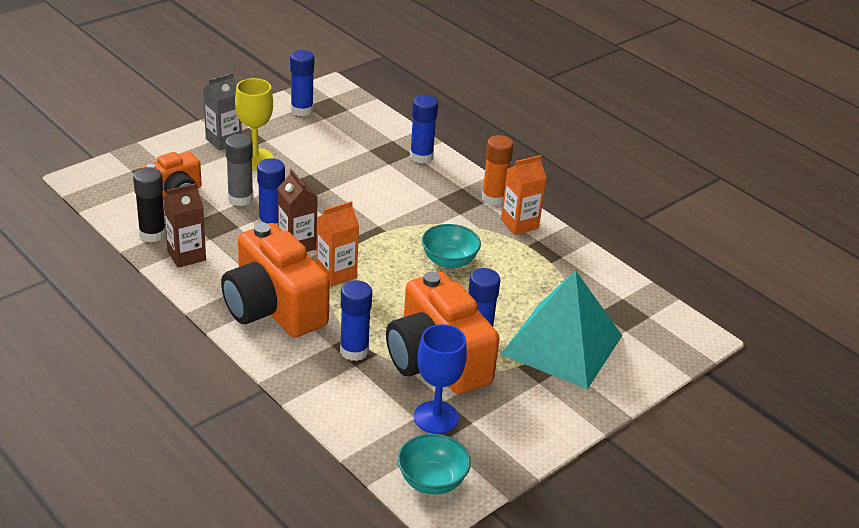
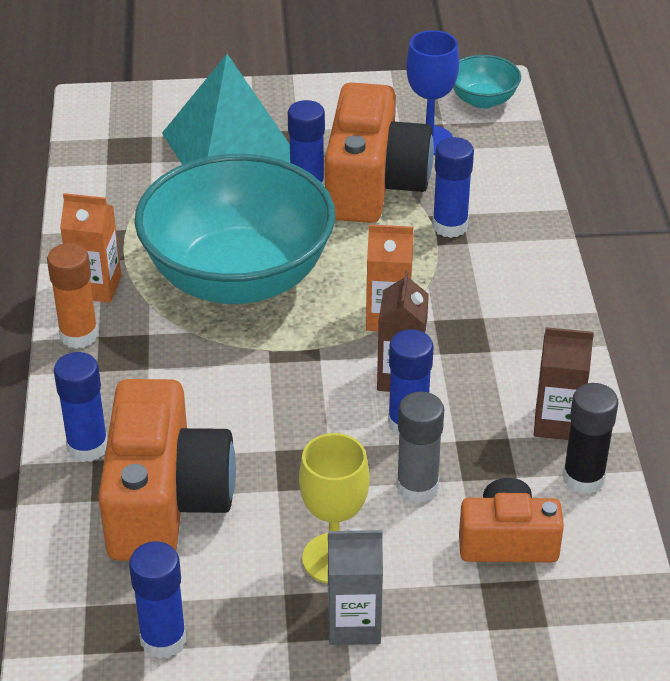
camera: 140 degrees left, 5 degrees up
orange camera [221,223,330,338] -> orange camera moved to [98,379,236,561]
turquoise bowl [422,224,481,269] -> turquoise bowl [135,154,335,304], size x2.37

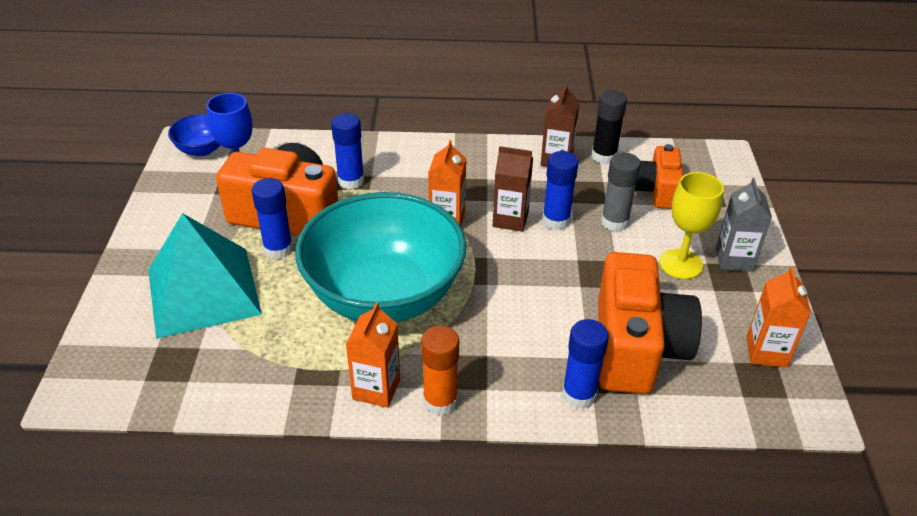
camera: 85 degrees left, 0 degrees up
orange camera [98,379,236,561] -> orange camera turned 90 degrees clockwise [598,252,702,394]
blue glue stick [129,541,186,659] -> orange carton [746,267,811,368]
turquoise bowl [453,55,521,109] -> blue bowl [168,114,221,156]

